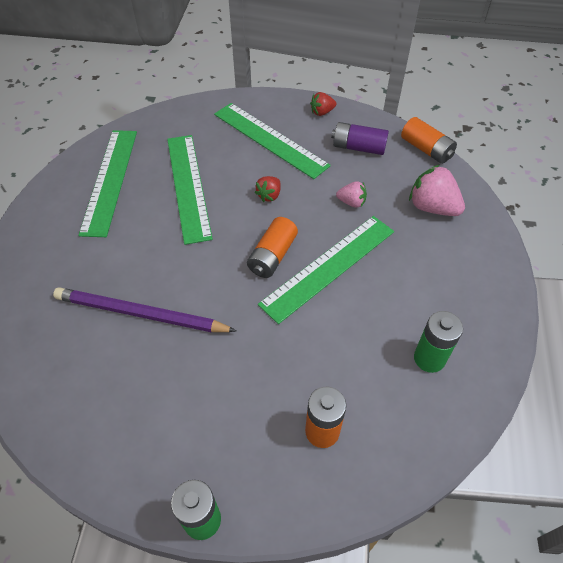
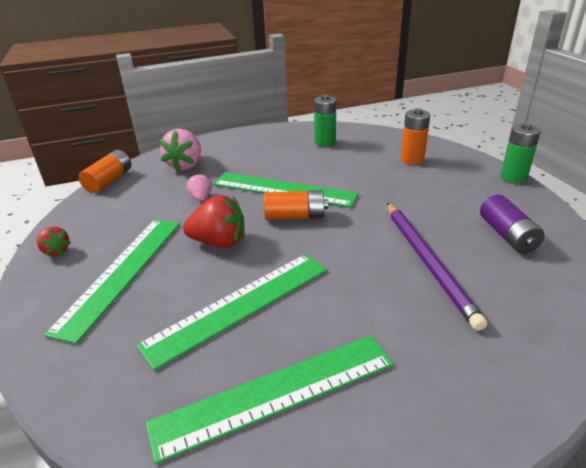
camera: 115 degrees left, 20 degrees down
red strawberry [255,176,281,202] -> red strawberry [183,195,245,248], size x1.79
purple battery [331,122,389,155] -> purple battery moved to [480,195,545,254]

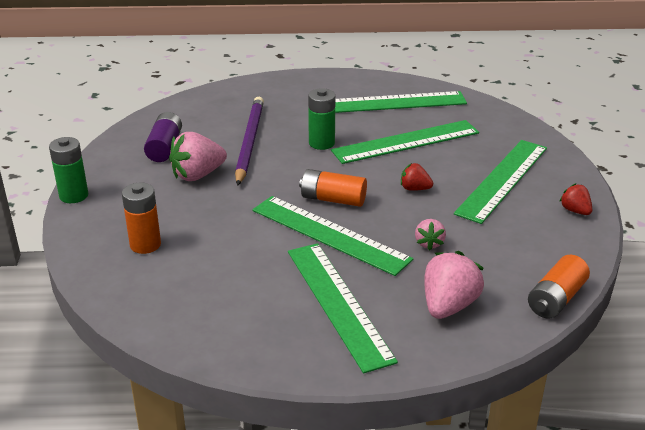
camera: 165 degrees left, 0 degrees up
red strawberry [183,195,245,248] -> red strawberry [401,163,433,191], size x0.56
green battery [314,95,336,147] -> green battery moved to [308,88,335,150]
none -> pink strawberry [169,132,227,181]
none -> green ruler [288,243,398,374]

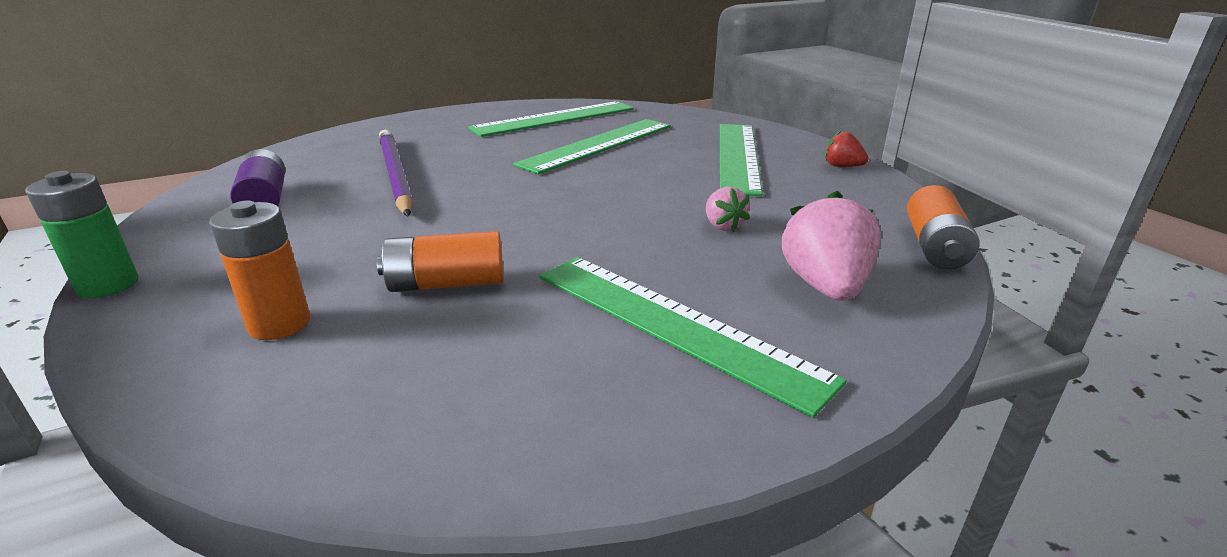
camera: 25 degrees left, 5 degrees down
pink strawberry [169,132,227,181] -> none
green ruler [252,196,413,276] -> none
orange battery [299,169,367,207] -> orange battery moved to [377,231,504,292]
green battery [308,88,335,150] -> none
red strawberry [401,163,433,191] -> none

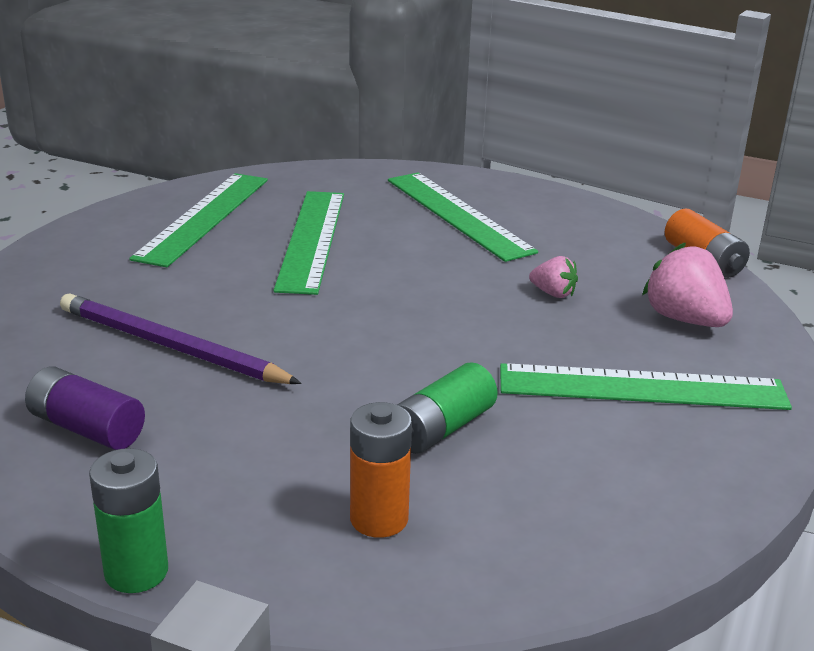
camera: 40 degrees left, 0 degrees up
orange battery [377,231,504,292] -> green battery [397,362,498,454]
red strawberry [825,131,869,167] -> none

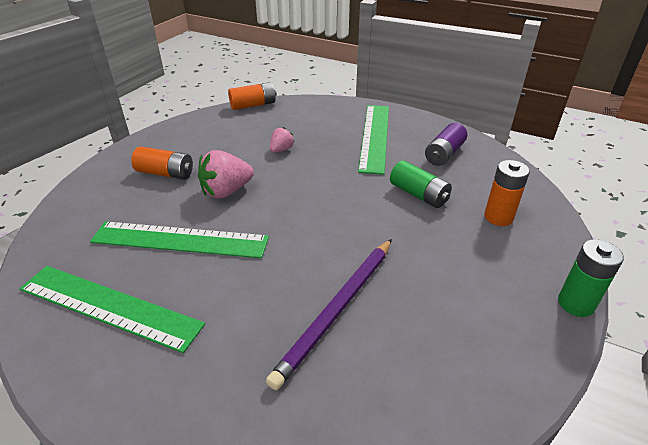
camera: 85 degrees left, 10 degrees up
purple battery [25,366,145,450] -> purple battery moved to [425,123,467,166]
green ruler [388,172,538,262] -> orange battery [131,147,193,179]
pink strawberry [642,242,733,327] -> pink strawberry moved to [198,150,254,199]

